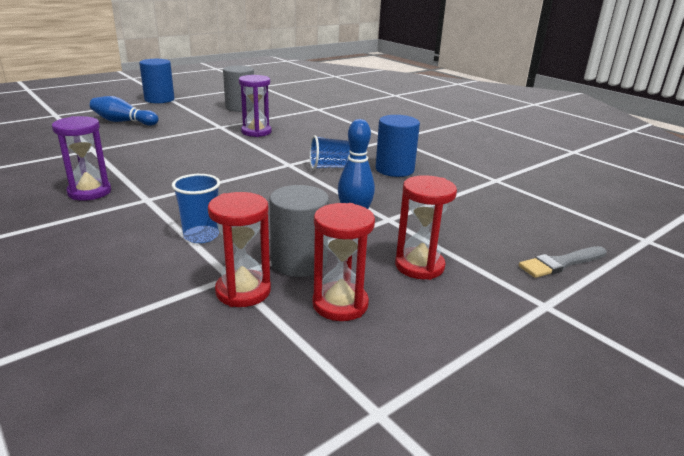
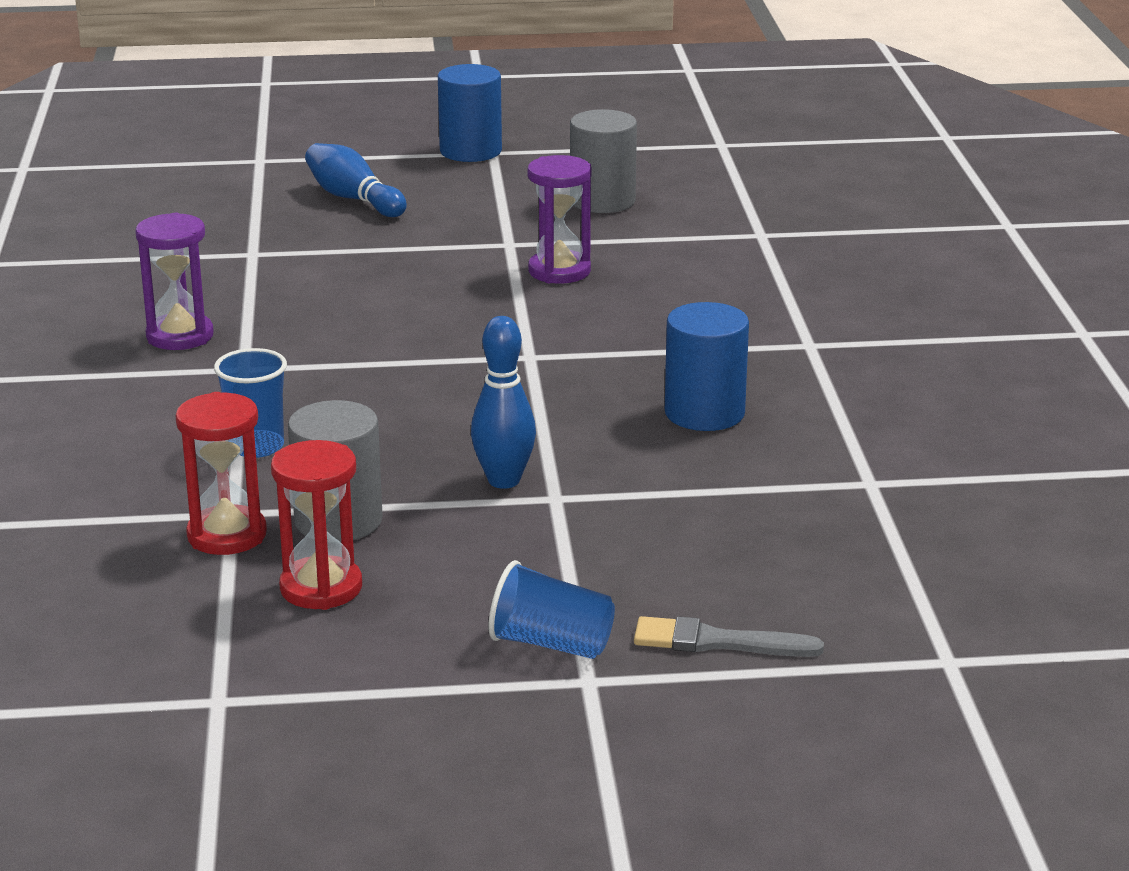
camera: 35 degrees right, 0 degrees up
blue cup [310,135,350,170] -> blue cup moved to [488,560,615,659]
red hourglass [395,175,457,280] -> none

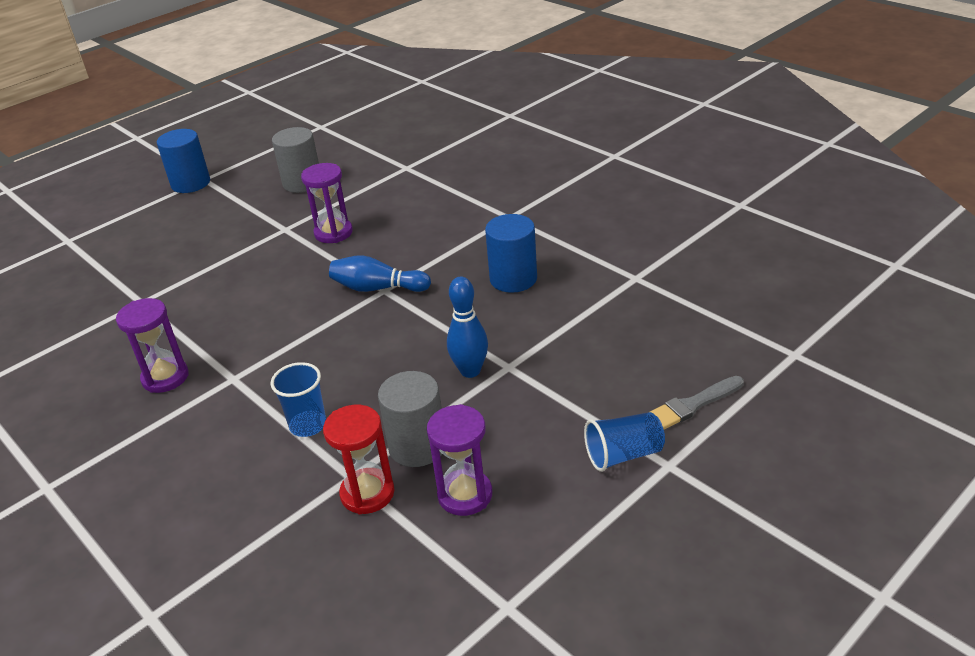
camera: 35 degrees left, 10 degrees up
red hourglass [271,440,362,610] -> purple hourglass [427,404,492,516]
blue bowling pin [305,143,407,217] -> blue bowling pin moved to [329,255,431,292]

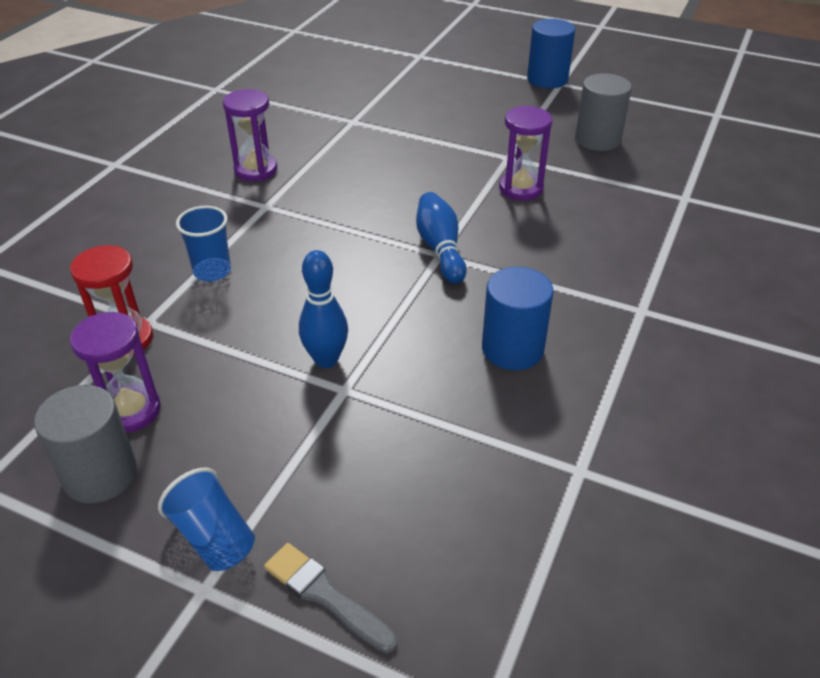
camera: 65 degrees right, 5 degrees up
grey cylinder [378,371,442,467] -> grey cylinder moved to [34,385,137,504]

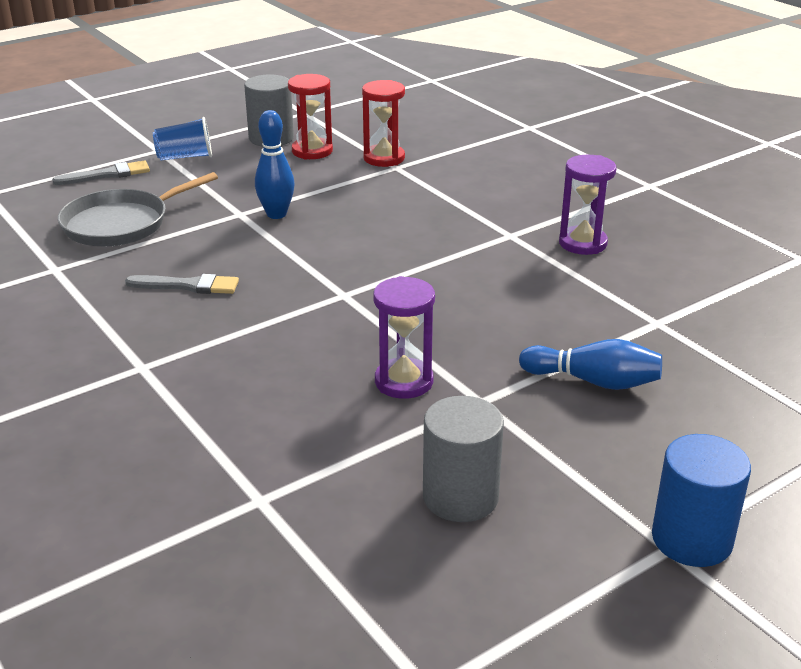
camera: 120 degrees right, 10 degrees down
purple hourglass [70,312,161,433] -> red hourglass [288,74,333,160]
blue cup [176,206,231,282] -> none
blue bowling pin [416,192,467,284] -> blue bowling pin moved to [519,339,662,390]
blue cylinder [482,267,554,370] -> grey brush [125,274,239,294]
none -> grey pan [58,172,218,246]

